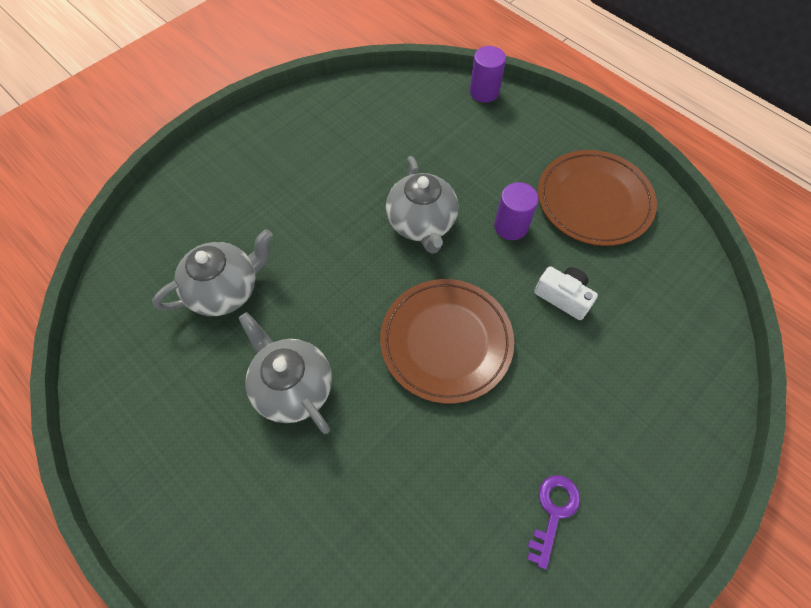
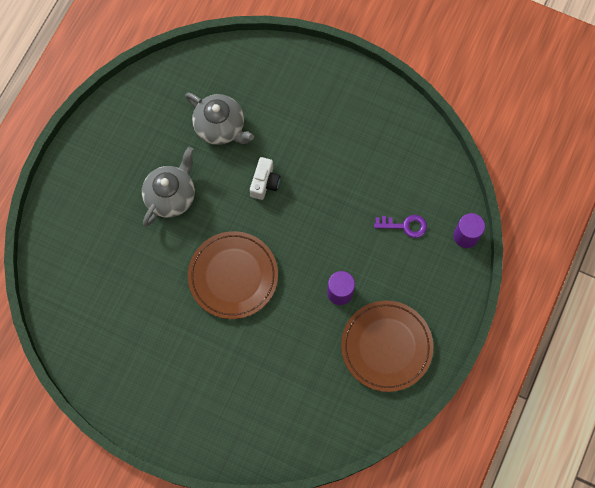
camera: 70 degrees right, 10 degrees up
grey teapot [386,156,458,254] -> none
purple key [527,475,580,569] -> purple key moved to [374,215,427,238]
white camera [534,266,598,320] -> white camera moved to [250,157,281,200]

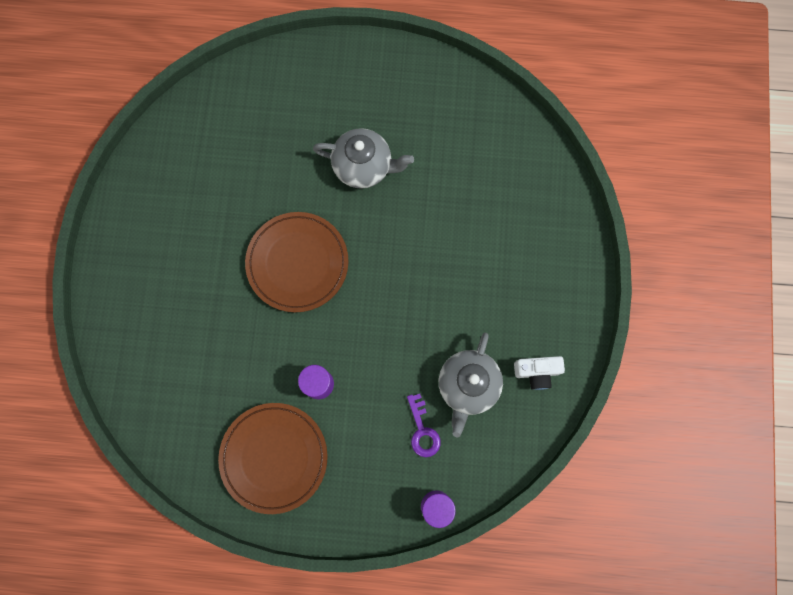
camera: 70 degrees right, 5 degrees up
grey teapot [185,92,254,145] -> grey teapot moved to [439,332,503,437]
white camera [250,157,281,200] -> white camera moved to [514,356,565,390]

